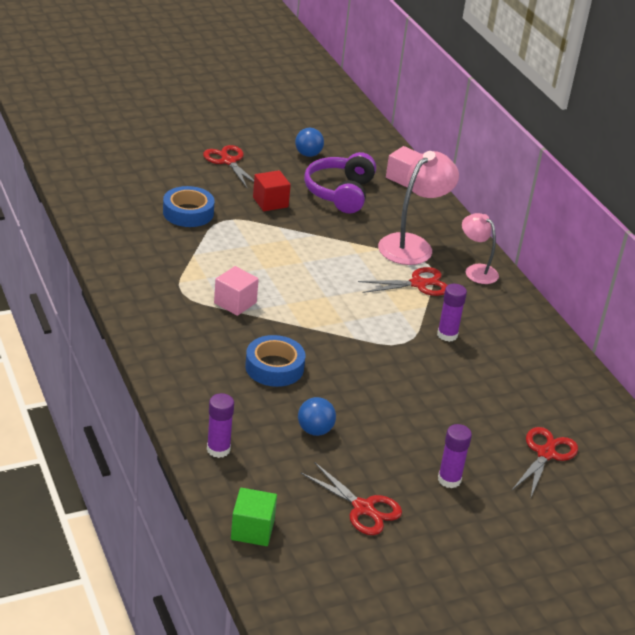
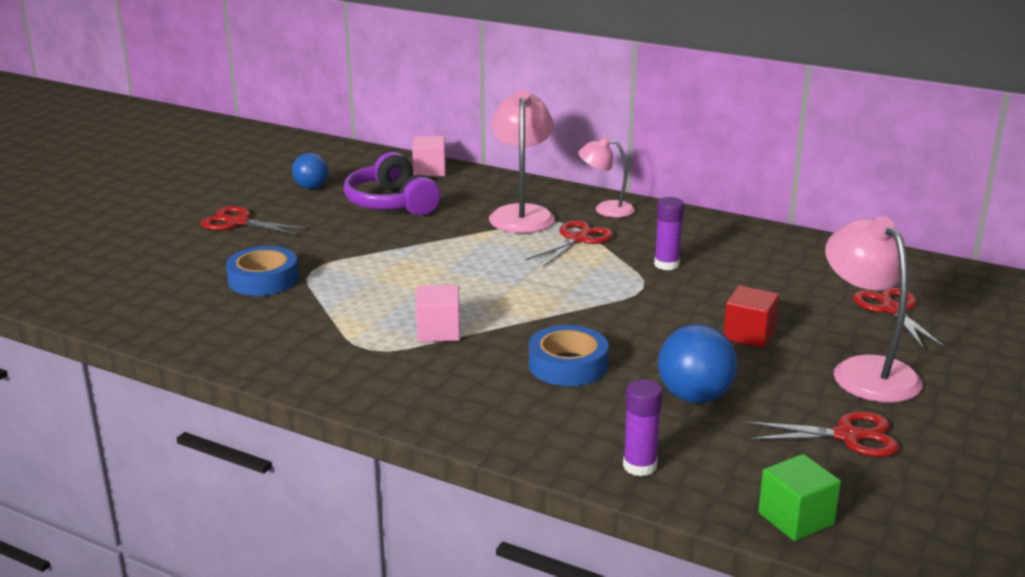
camera: 35 degrees left, 10 degrees down
red cube [253,170,291,211] -> red cube moved to [723,285,779,348]
blue ball [298,397,336,436] -> blue ball [658,324,738,403], size x1.53
purple glue stick [438,424,472,488] -> pink lamp [825,216,922,403]

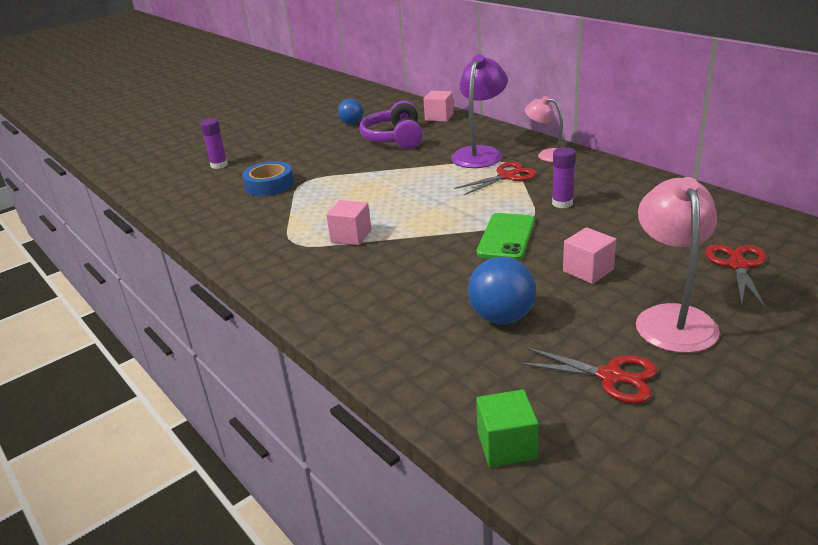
camera: 25 degrees right, 5 degrees up
red scissors [201,206,306,235] -> none
pink lamp [489,89,555,233] -> purple lamp [451,54,508,168]
blue tape [529,325,609,386] -> none
purple glue stick [623,379,662,476] -> purple glue stick moved to [200,118,228,169]
red cube [723,285,779,348] -> pink cube [563,227,617,284]
none -> green phone [476,213,535,260]

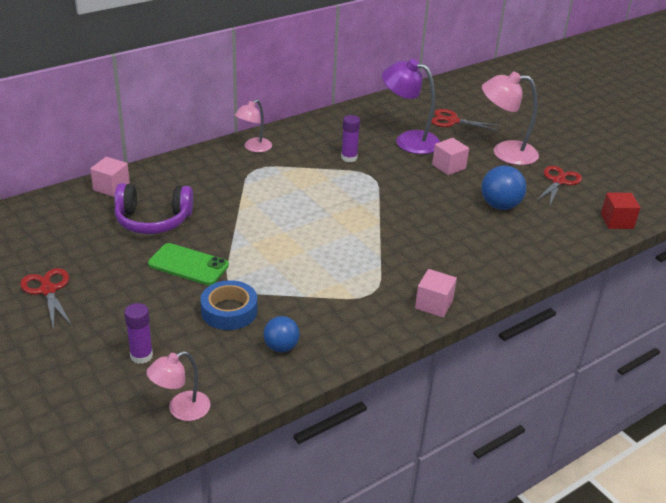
camera: 90 degrees left, 5 degrees up
pink cube [326,200,371,245] -> pink cube moved to [415,269,457,318]
blue ball [338,98,363,125] -> blue ball moved to [263,316,300,352]
purple lamp [451,54,508,168] -> purple lamp moved to [382,59,440,154]
red scissors [454,162,537,195] -> red scissors moved to [20,268,72,330]
green phone [476,213,535,260] -> green phone moved to [148,243,229,285]
green cube [476,390,539,467] -> red cube [601,193,641,229]
none -> pink lamp [146,351,211,421]

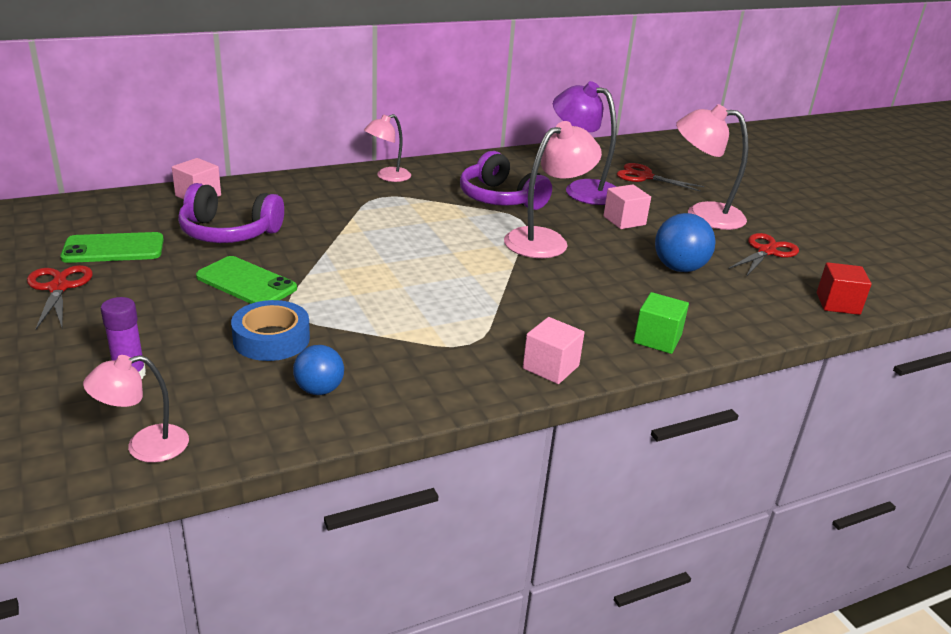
camera: 10 degrees right, 5 degrees down
purple glue stick [341,115,360,162] -> purple headphones [460,151,552,210]
none -> green phone [60,232,164,263]
none -> pink lamp [504,121,602,258]
none -> green cube [634,292,689,354]

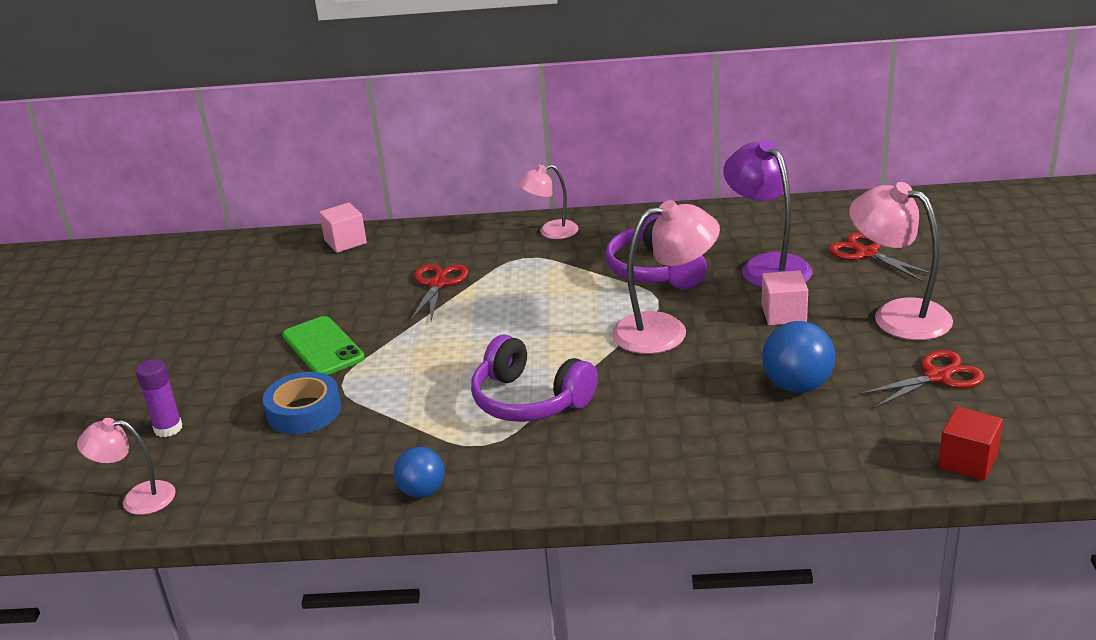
camera: 30 degrees right, 0 degrees up
red scissors [27,265,93,330] -> red scissors moved to [410,264,469,321]
green phone [60,232,164,263] -> none
purple headphones [178,183,284,243] -> purple headphones moved to [471,335,598,422]
blue ball [293,345,344,395] -> blue ball moved to [394,447,445,498]
pink cube [523,317,584,384] -> none
green cube [634,292,689,354] -> none

